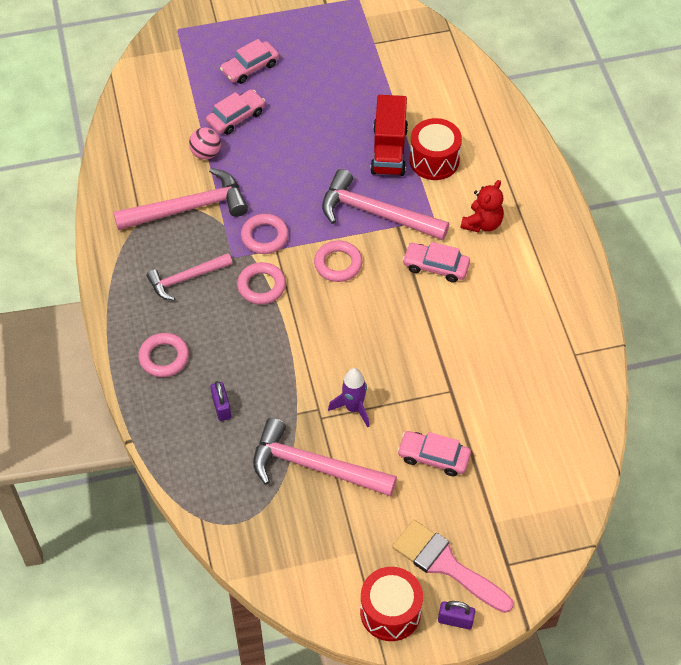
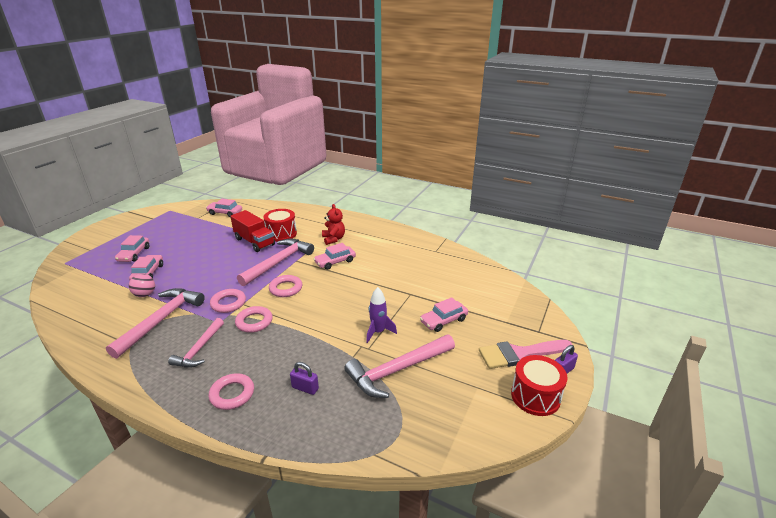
camera: 50 degrees left, 25 degrees down
pink hammer [322,169,449,240] -> pink hammer turned 150 degrees clockwise [237,239,314,286]
none -> pink car [206,199,242,217]

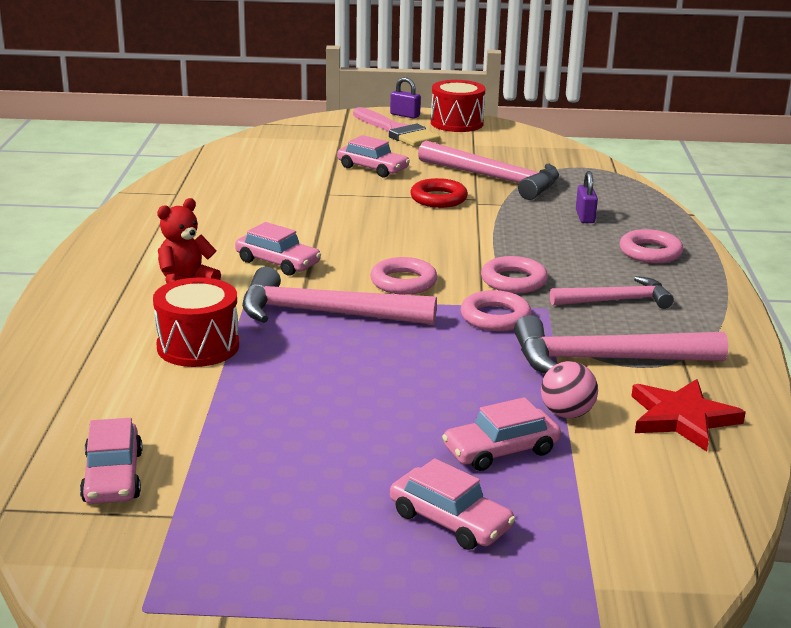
camera: 115 degrees left, 5 degrees down
pink car [115,235,149,262] -> pink car turned 60 degrees clockwise [390,458,515,550]
red truck [230,210,275,252] -> none
purple rocket [366,287,397,343] -> red ring [410,178,468,208]
none -> red star [631,379,746,452]

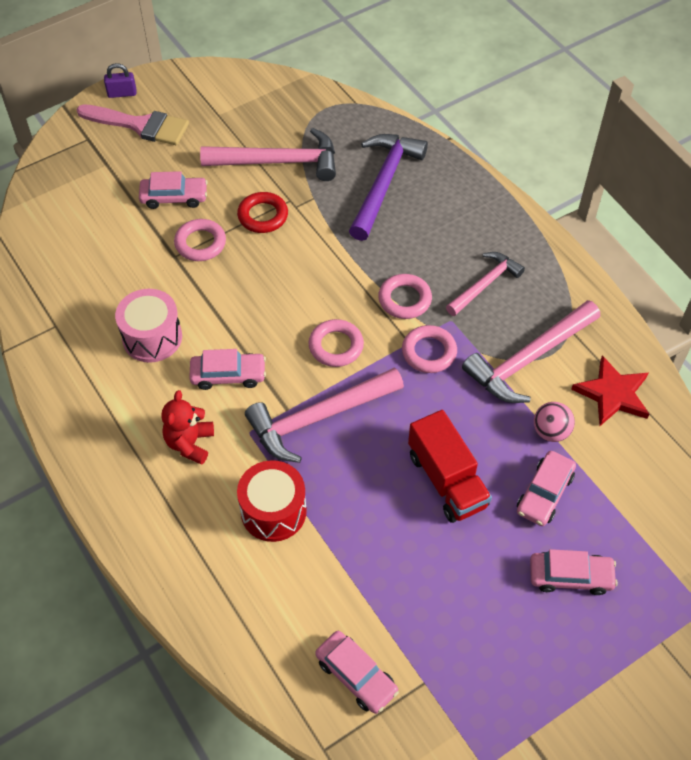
camera: 35 degrees left, 30 degrees up
red drum [431,80,485,132] -> none
purple padlock [576,171,598,223] -> purple hammer [349,134,428,241]
pink ring [620,229,684,263] -> pink ring moved to [174,219,226,261]
none -> pink drum [115,289,182,363]
none -> red truck [408,410,492,523]

